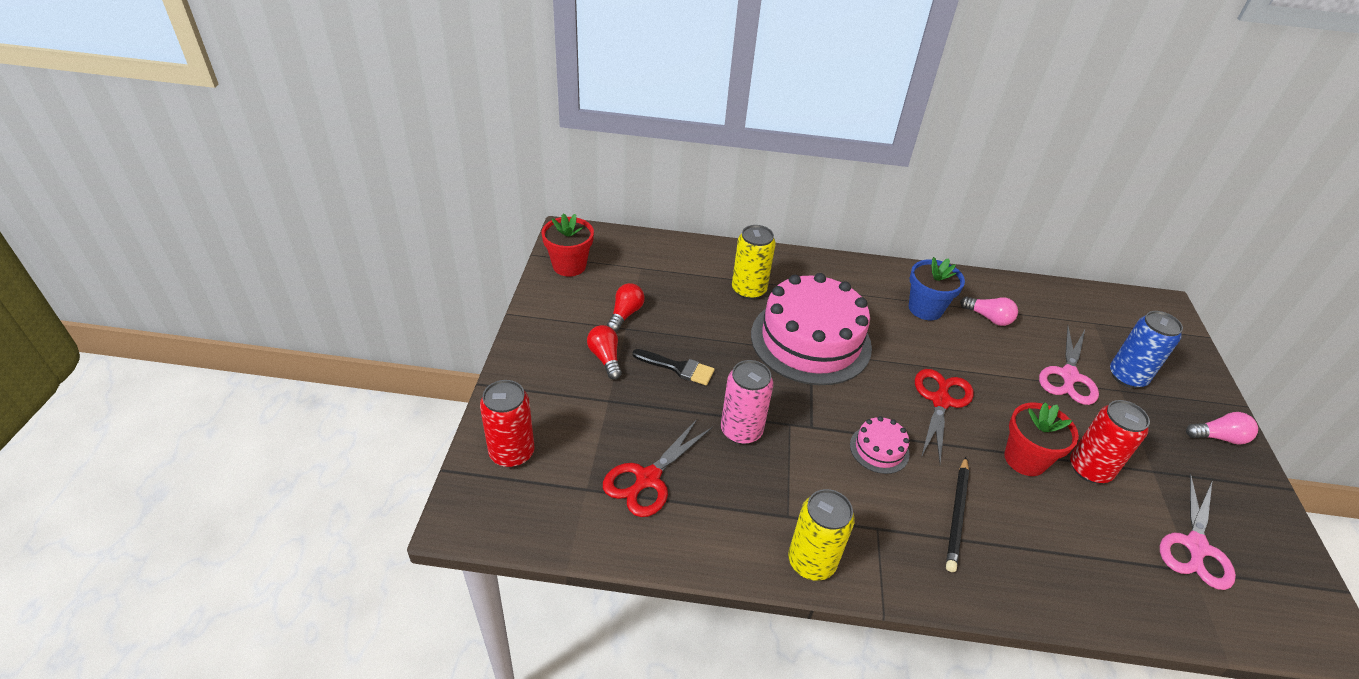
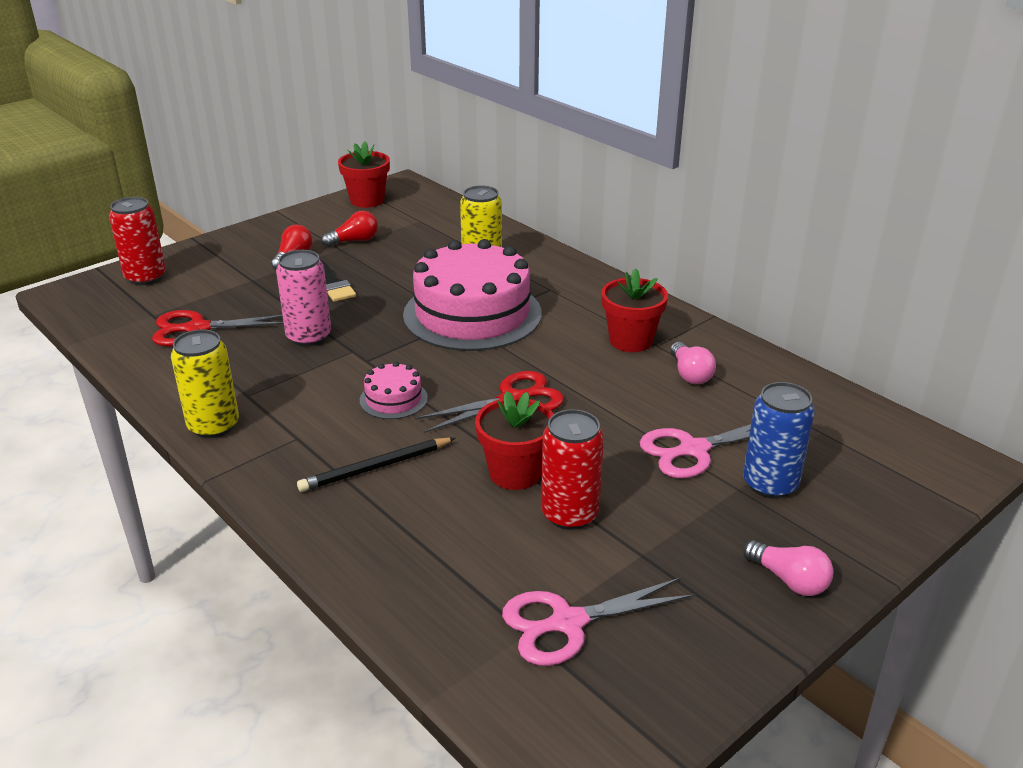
camera: 45 degrees right, 10 degrees down
blue flower pot [909,257,965,320] -> red flower pot [601,268,668,352]

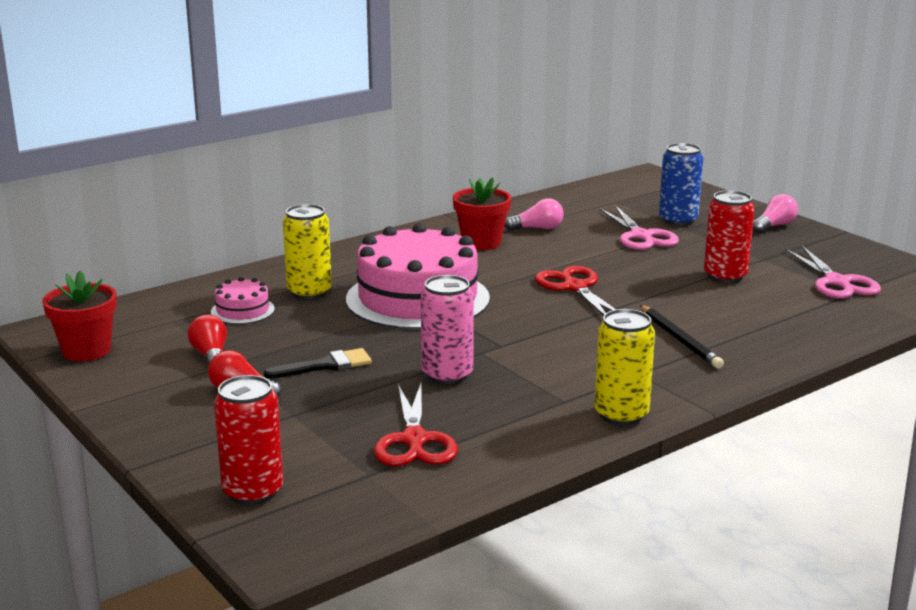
camera: 85 degrees left, 10 degrees down
pink cake [360,362,428,419] -> pink cake moved to [211,277,275,324]
red flower pot [475,391,554,490] -> none

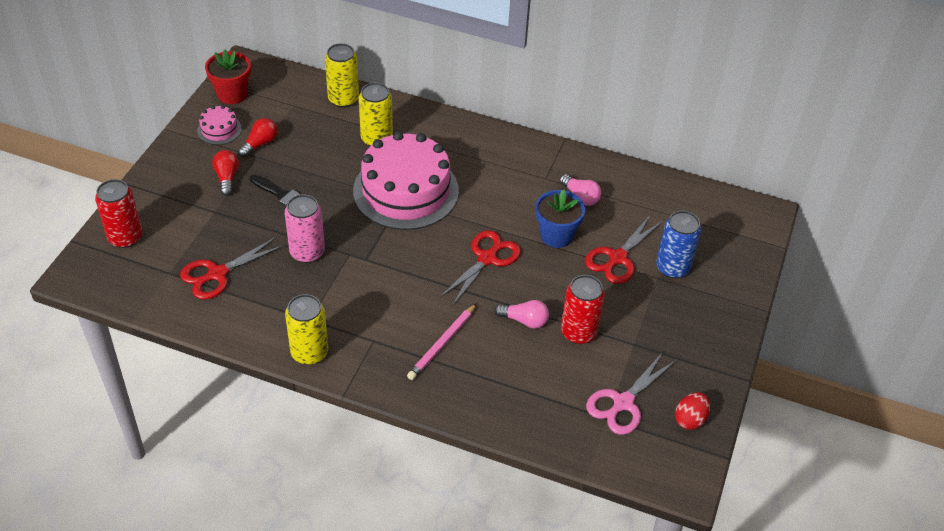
camera: 55 degrees right, 25 degrees up
pink cake [211,277,275,324] -> pink cake moved to [197,105,242,145]
red flower pot [453,177,511,250] -> none
pink scissors [599,205,679,250] -> red scissors [585,214,663,284]
black pencil [640,305,724,369] -> pink pencil [407,303,477,380]
pink light bulb [753,194,798,233] -> pink light bulb moved to [494,300,549,329]
none -> yellow can [325,43,359,108]
none -> blue flower pot [536,190,585,248]
none -> red egg [675,392,710,430]

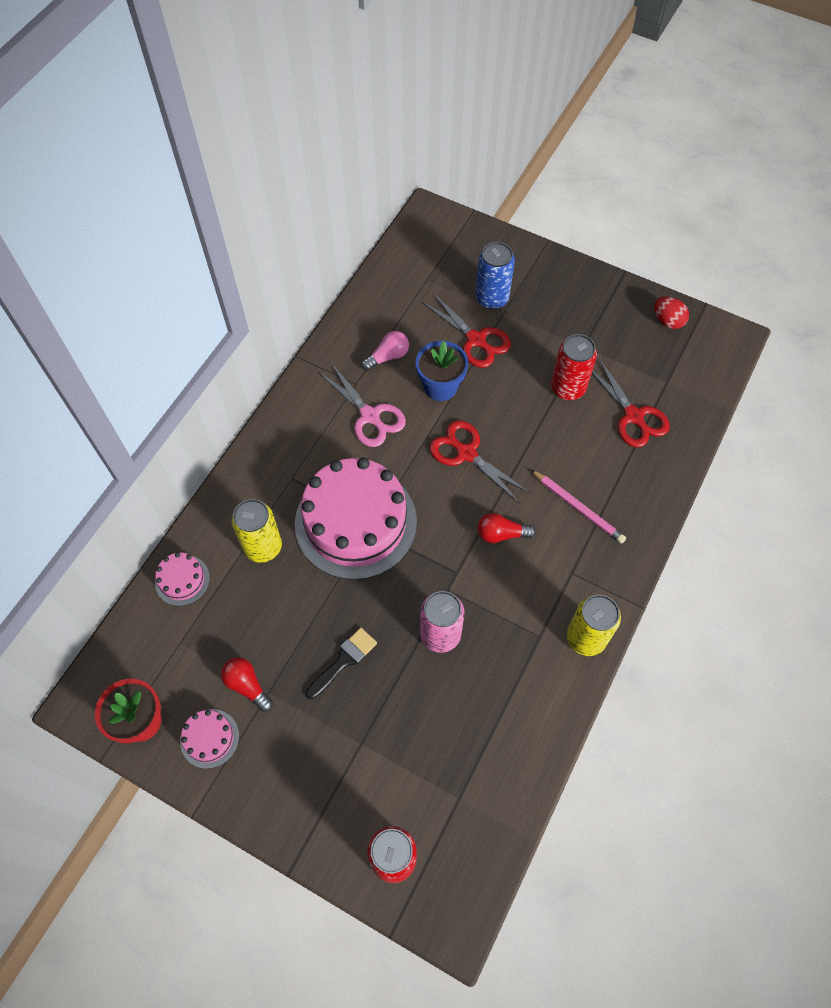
camera: 80 degrees left, 15 degrees up
red scissors [180,237,285,300] -> red scissors moved to [592,358,670,448]
red light bulb [213,150,239,196] -> red light bulb moved to [477,513,536,543]
yellow can [325,43,359,108] -> pink cake [155,552,210,606]
pink light bulb [494,300,549,329] -> none
pink scissors [586,352,677,435] -> pink scissors moved to [319,363,406,447]

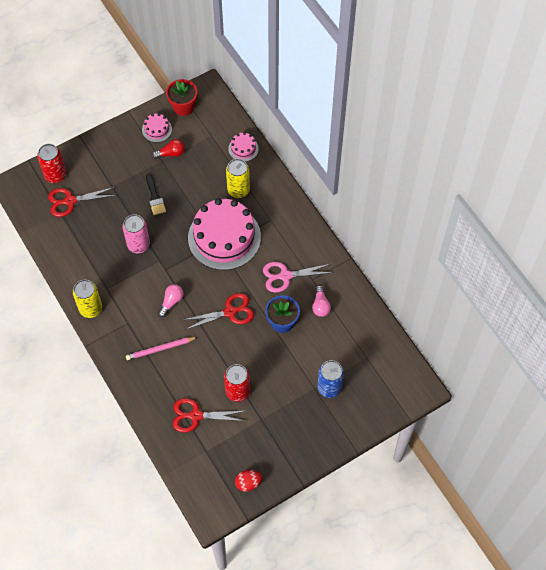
camera: 120 degrees right, 0 degrees up
red scissors [422,293,511,368] -> red scissors moved to [48,187,116,217]
red light bulb [477,513,536,543] -> pink light bulb [158,284,183,317]

